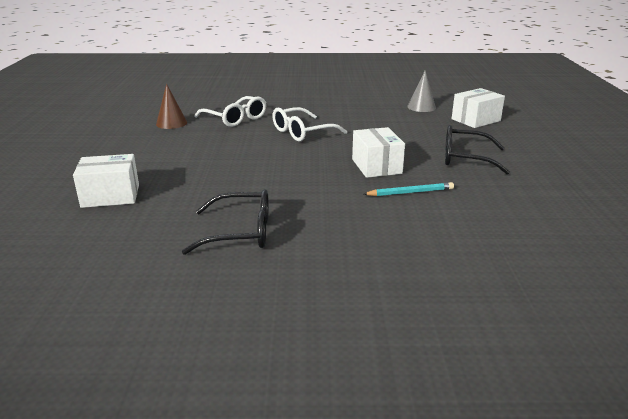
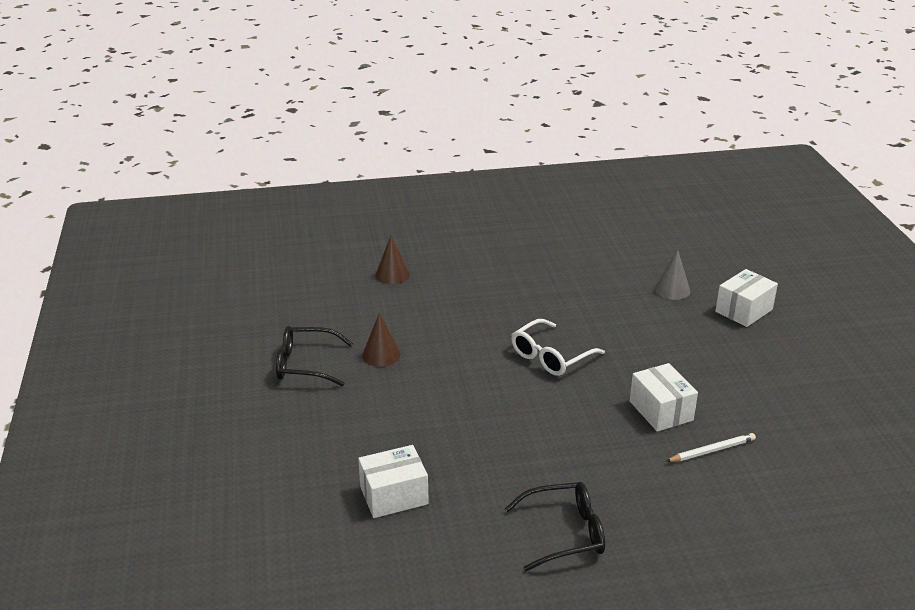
camera: 10 degrees left, 5 degrees up
white glasses [194,96,266,127] -> none
turquoise pencil [363,182,454,196] -> white pencil [666,433,756,462]
black glasses [445,125,510,174] -> black glasses moved to [276,326,353,386]
none -> brown cone [375,236,410,284]

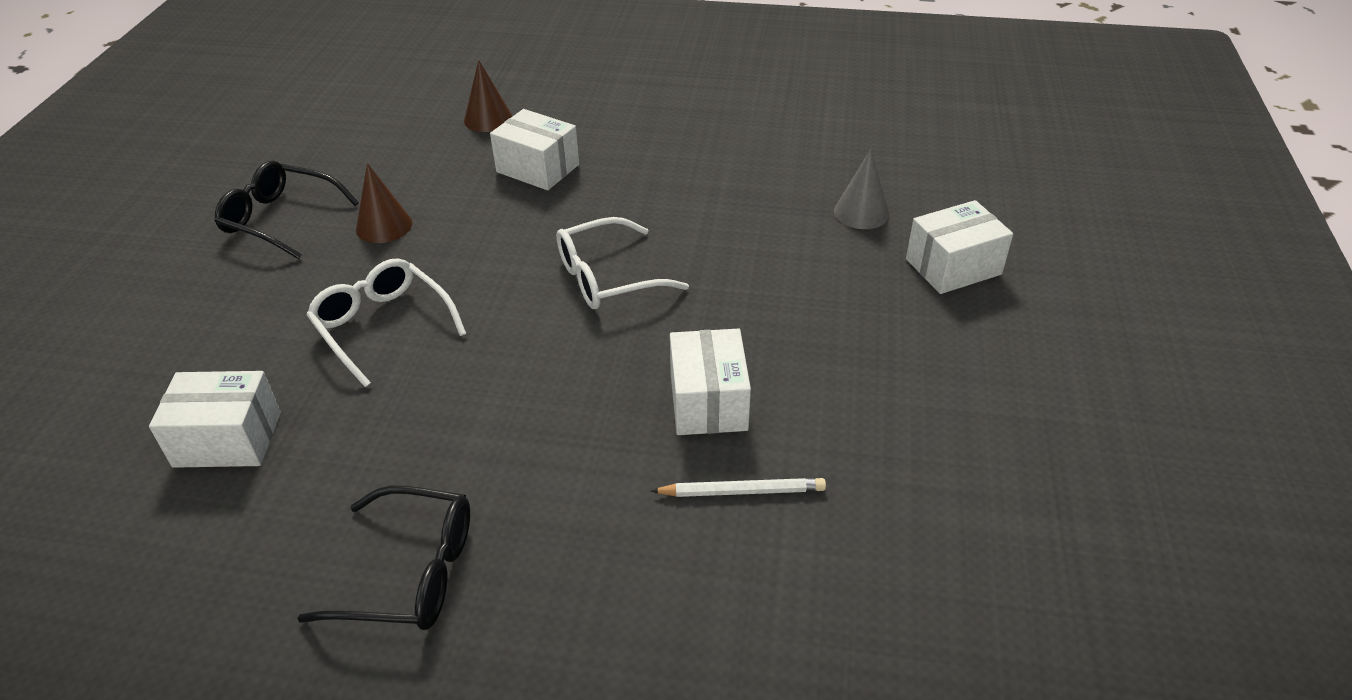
camera: 20 degrees right, 10 degrees up
none -> white glasses [306,259,466,387]
none -> white box [490,109,579,190]

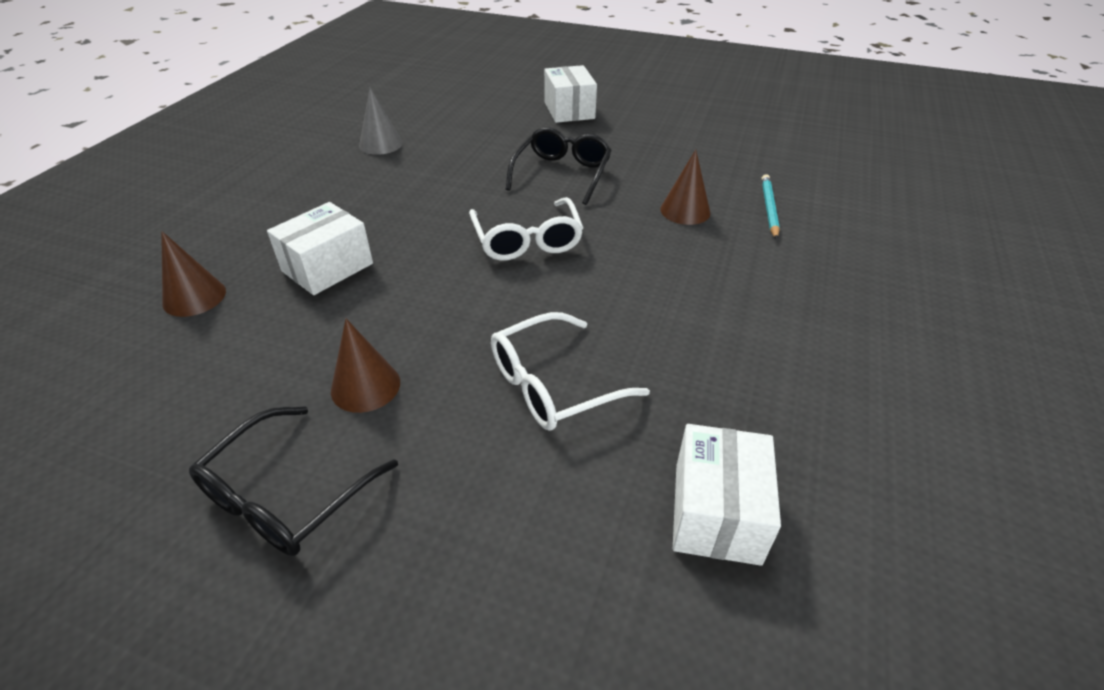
camera: 80 degrees left, 0 degrees up
black glasses [297,486,470,630] -> black glasses moved to [506,127,612,205]
white pencil [651,478,826,497] -> turquoise pencil [762,174,780,240]
white box [670,328,751,435] -> brown cone [660,149,711,225]
grey cone [834,149,889,229] -> grey cone moved to [359,88,403,155]

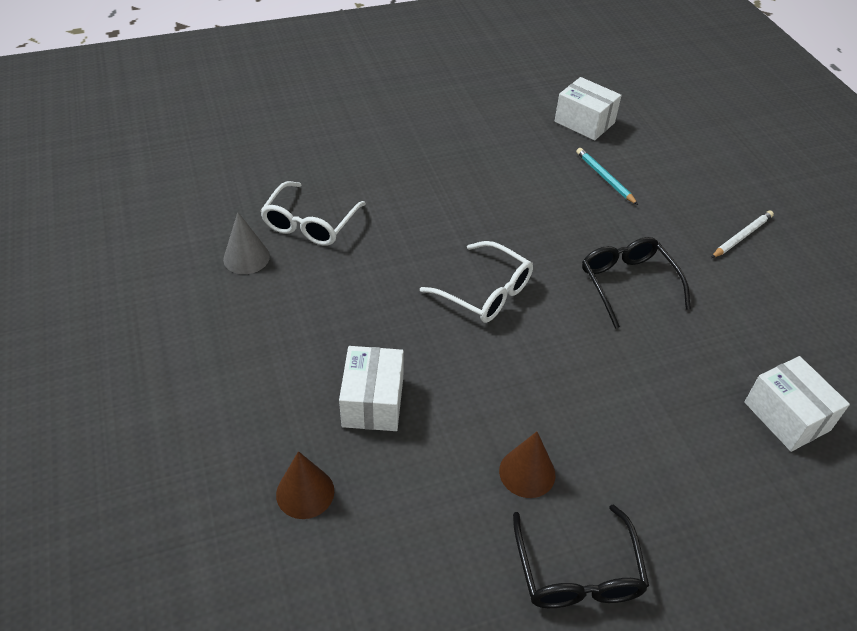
camera: 40 degrees left, 5 degrees up
white glasses [491,312,650,431] -> white glasses moved to [260,181,366,246]
black glasses [506,127,612,205] -> black glasses moved to [582,237,691,329]
white box [544,65,597,123] -> white box moved to [555,77,622,140]
brown cone [660,149,711,225] -> none
none -> white pencil [711,210,774,258]

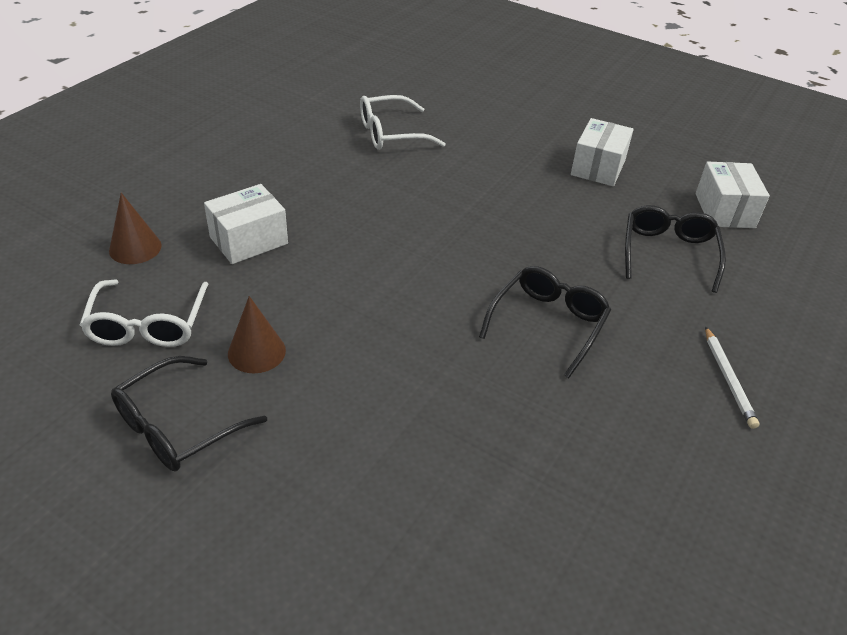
camera: 50 degrees right, 5 degrees down
grey cone [223,212,270,274] -> none
white glasses [420,241,533,323] -> white glasses moved to [80,280,209,347]
turquoise pencil [576,148,638,205] -> black glasses [625,205,726,293]
white pencil [711,210,774,258] -> white pencil turned 75 degrees clockwise [705,326,759,429]
white box [744,356,850,452] -> white box moved to [571,118,634,186]

